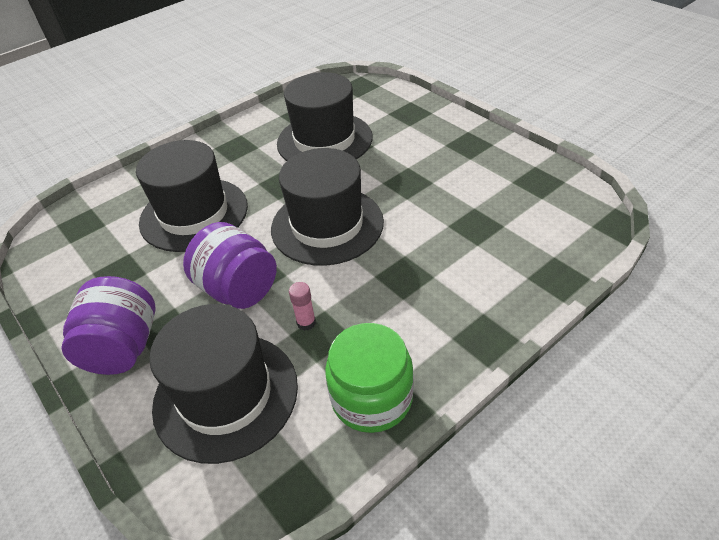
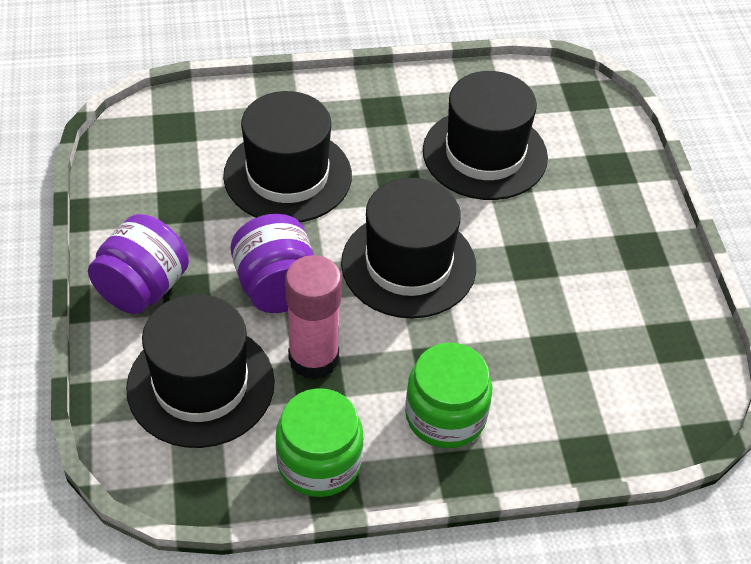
camera: 25 degrees right, 5 degrees up
pink glue stick [289,282,316,331] -> pink glue stick [285,255,342,380], size x2.38
none -> green jar [405,343,492,448]

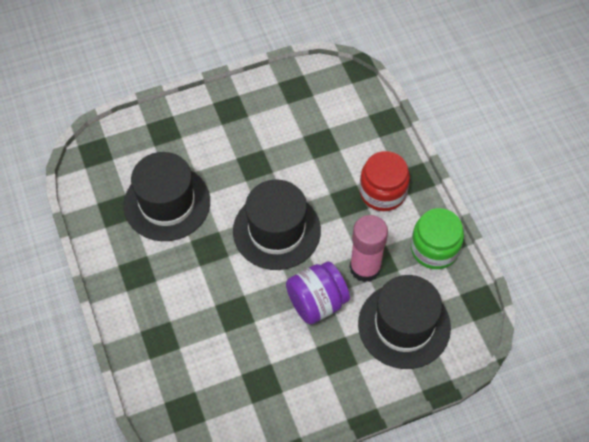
camera: 100 degrees left, 10 degrees up
purple jar [88,214,189,314] -> none
black hat [223,91,352,222] -> none
green jar [405,343,492,448] -> red jar [359,151,410,211]

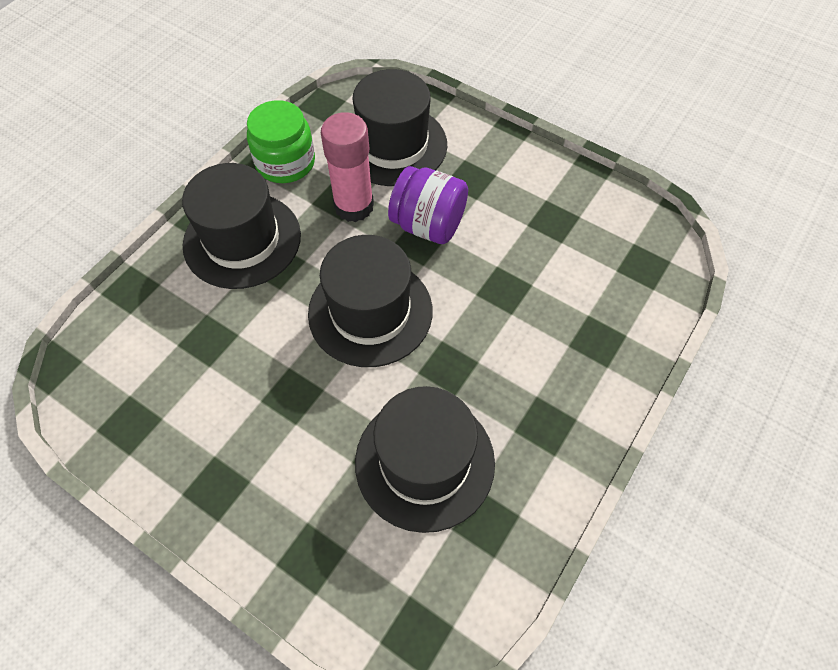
camera: 125 degrees left, 0 degrees up
red jar [359,151,410,211] -> black hat [182,163,301,289]

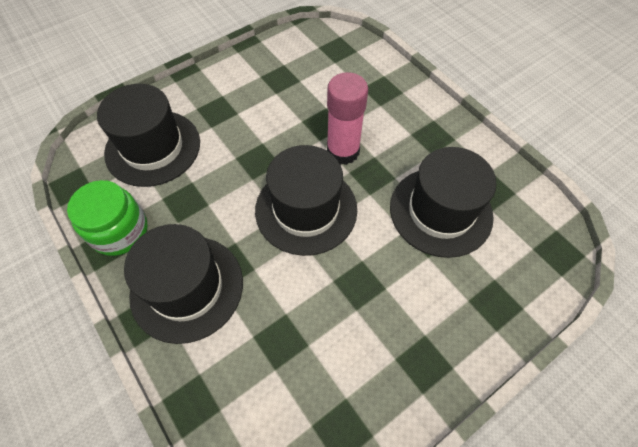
camera: 70 degrees left, 0 degrees up
pink glue stick [321,112,374,222] -> pink glue stick moved to [327,72,368,165]
purple jar [388,166,468,244] -> none

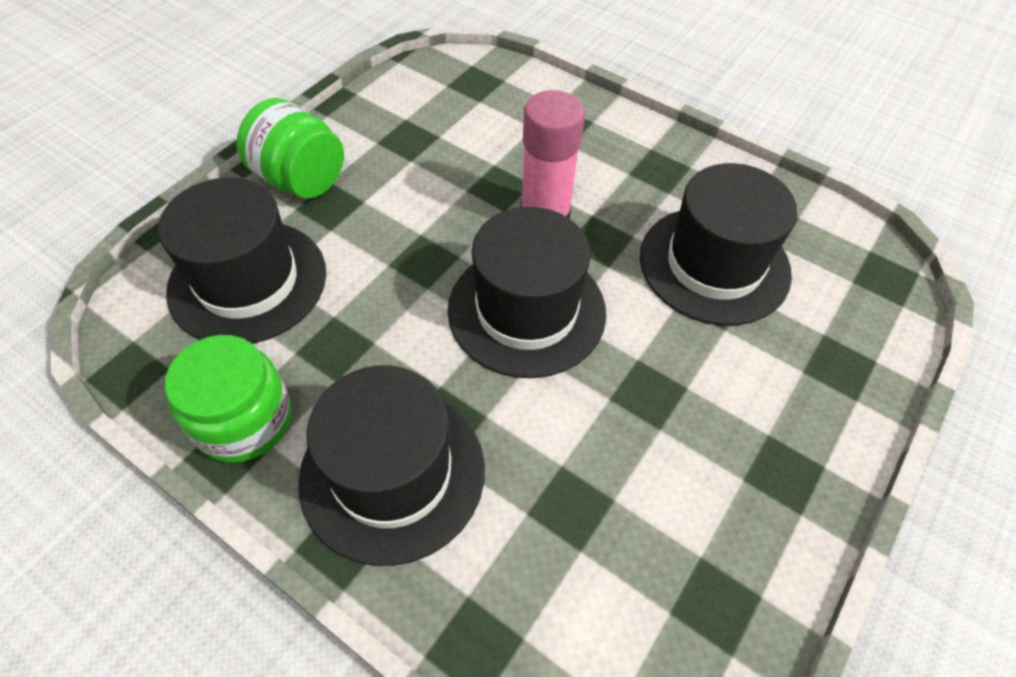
camera: 20 degrees left, 5 degrees down
none -> green jar [236,98,344,199]

